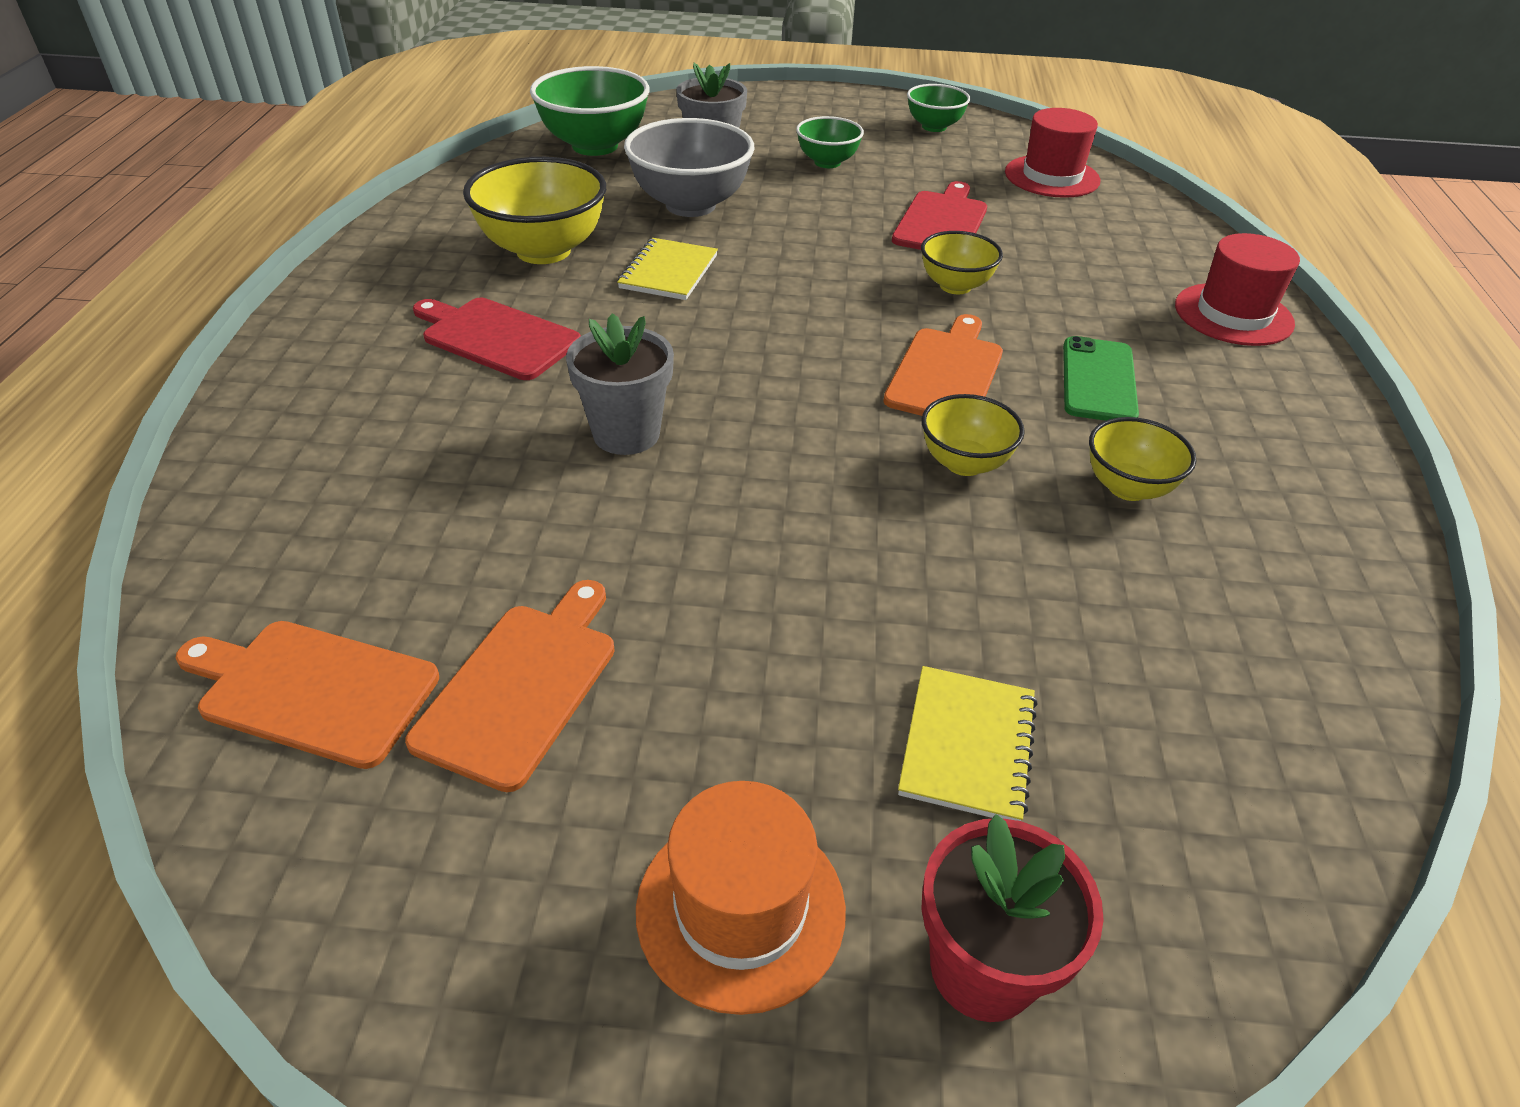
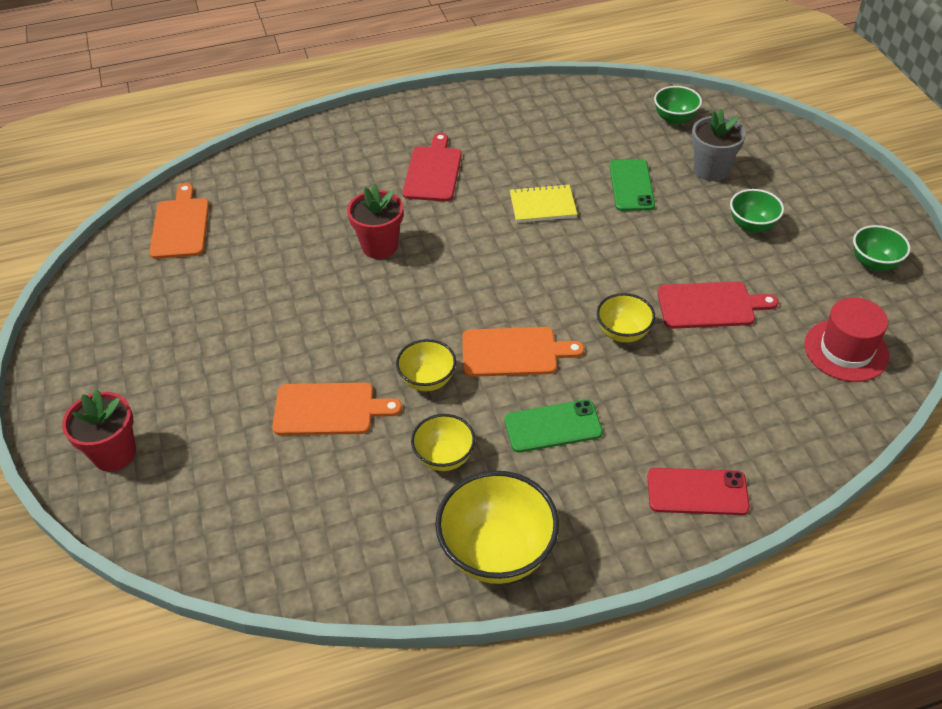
camera: 70 degrees right, 5 degrees up
orange cutting board [405,580,615,792] -> orange cutting board moved to [272,383,402,435]
yellow bowl [463,157,606,264] -> yellow bowl moved to [435,471,559,584]
green bowl [530,66,649,156] -> green bowl [654,86,702,125], size x0.57
grey flower pot [566,313,674,455] -> red flower pot [347,184,403,259]
grey bowl [624,118,755,217] -> green phone [610,159,655,211]
orange hat [636,781,846,1015] -> none
yellow notebook [898,666,1038,821] -> none
red hat [1175,233,1300,346] -> red phone [648,468,750,515]

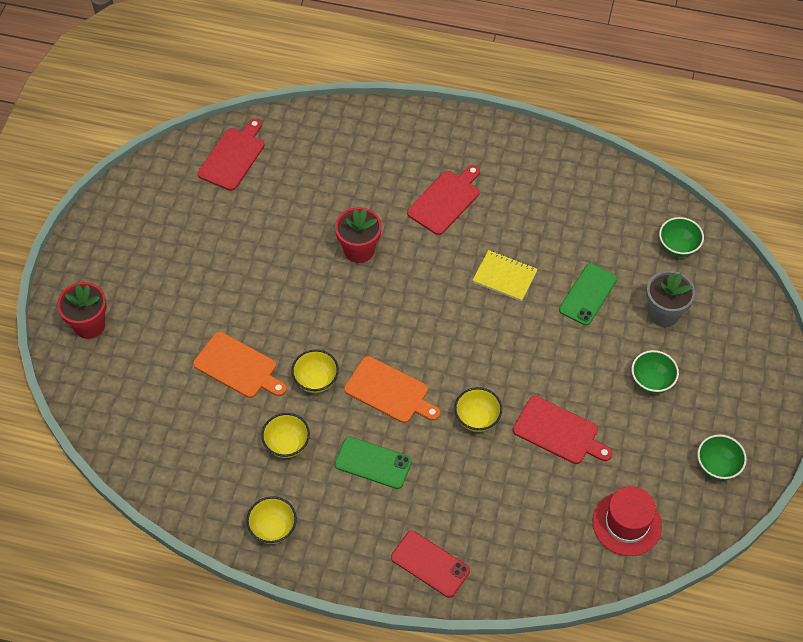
camera: 30 degrees right, 10 degrees up
orange cutting board [149,183,209,259] -> red cutting board [197,118,265,191]
yellow bowl [435,471,559,584] -> yellow bowl [246,496,297,544], size x0.57

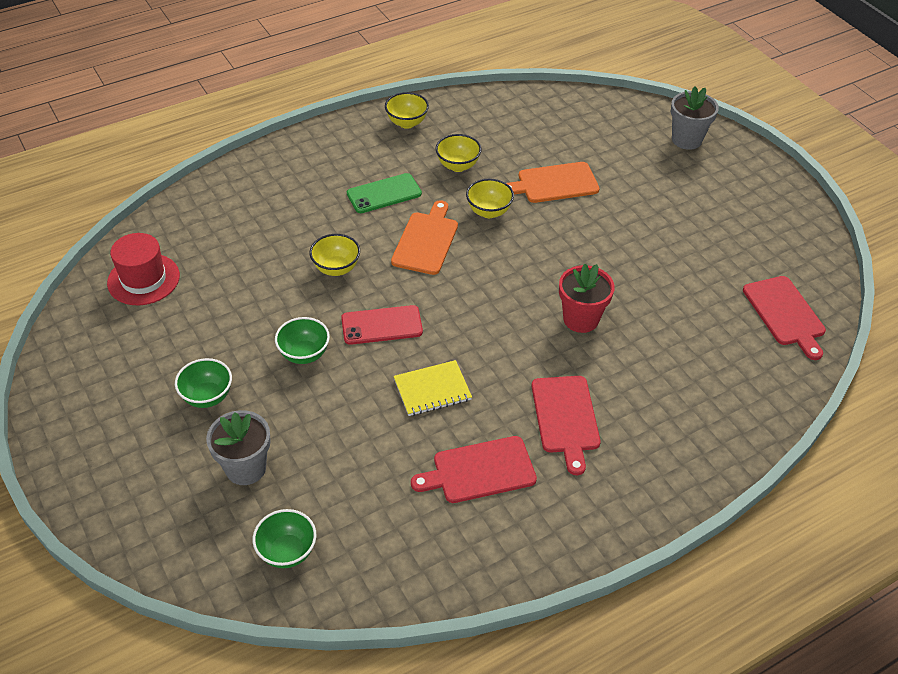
camera: 135 degrees right, 10 degrees down
red flower pot [57,282,107,339] -> grey flower pot [671,86,719,150]
orange cutting board [344,356,440,423] -> orange cutting board turned 120 degrees clockwise [391,200,458,275]
red phone [391,531,470,598] -> red phone moved to [341,305,423,345]
red cutting board [513,396,613,464] -> red cutting board moved to [411,436,537,503]
green phone [559,263,617,326] -> none
green bowl [697,434,747,480] -> green bowl moved to [275,317,330,364]

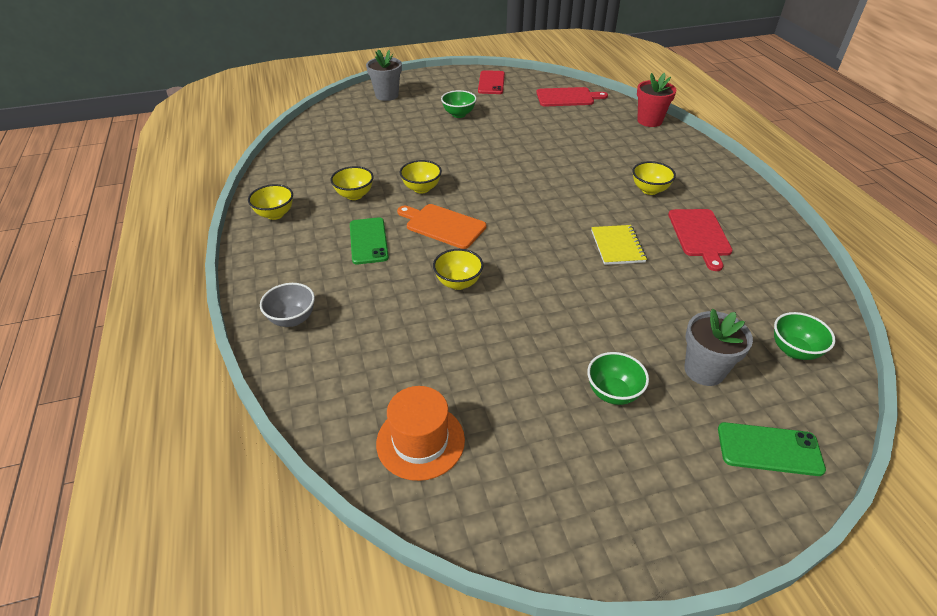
camera: 75 degrees left, 5 degrees down
red hat [107,233,180,305] -> orange hat [376,386,465,481]
green bowl [275,317,330,364] -> green bowl moved to [441,90,477,118]
red phone [341,305,423,345] -> red phone moved to [478,70,505,94]
orange cutting board [506,162,599,203] -> none
red cutting board [532,376,601,475] -> yellow bowl [632,161,676,195]
red flower pot [559,264,615,333] -> red flower pot moved to [637,73,677,127]
none -> grey bowl [260,283,315,327]
none -> green phone [718,422,826,476]

